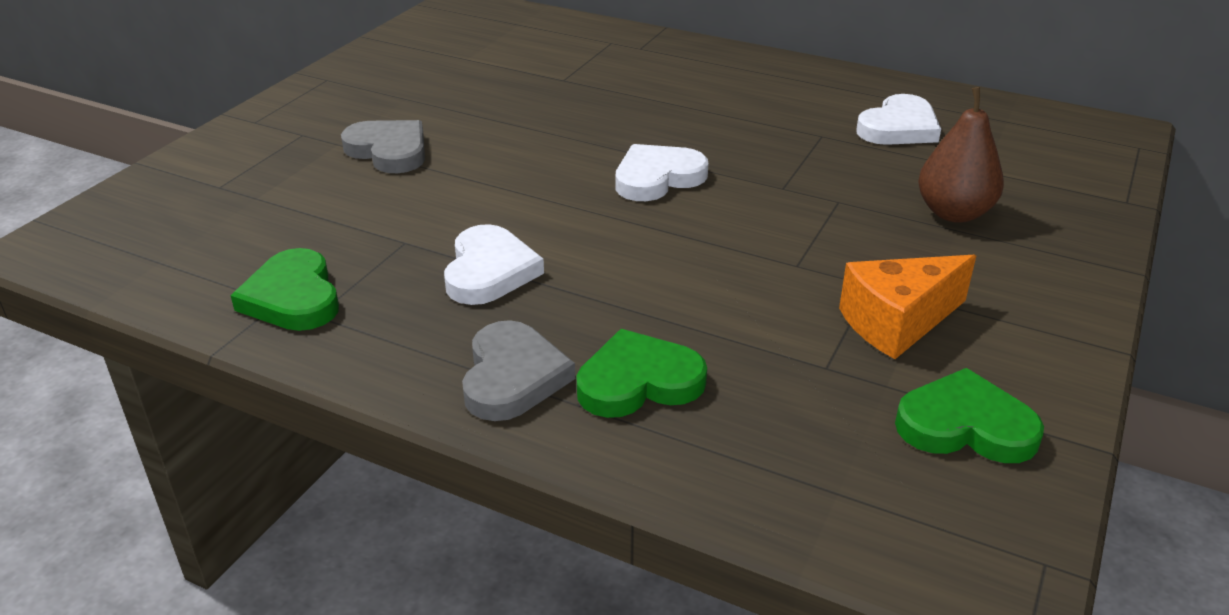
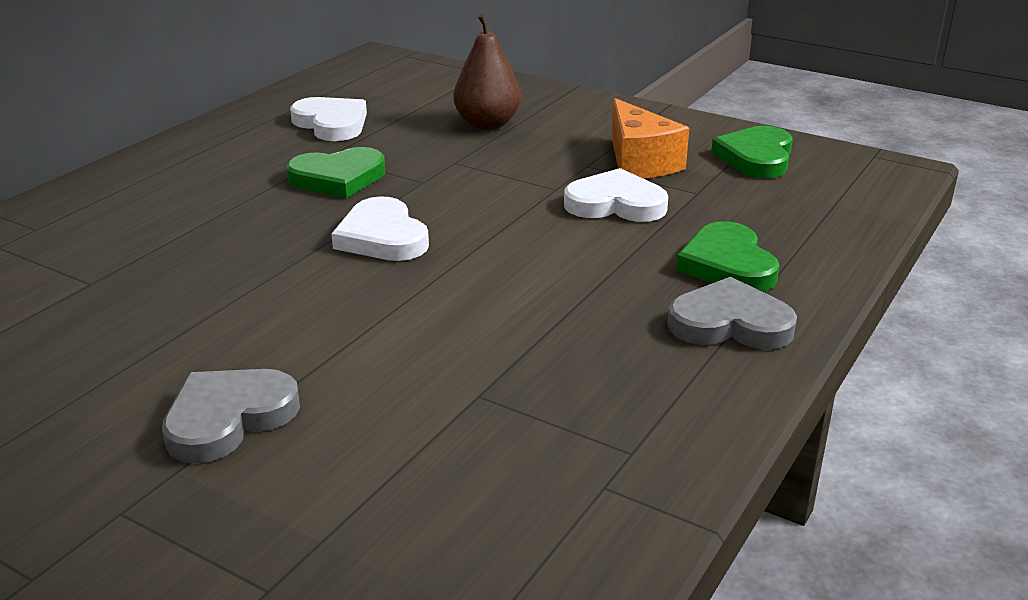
camera: 85 degrees left, 5 degrees down
green heart [230,248,339,331] -> green heart moved to [286,147,385,198]
white heart [444,224,544,305] -> white heart moved to [564,168,668,222]

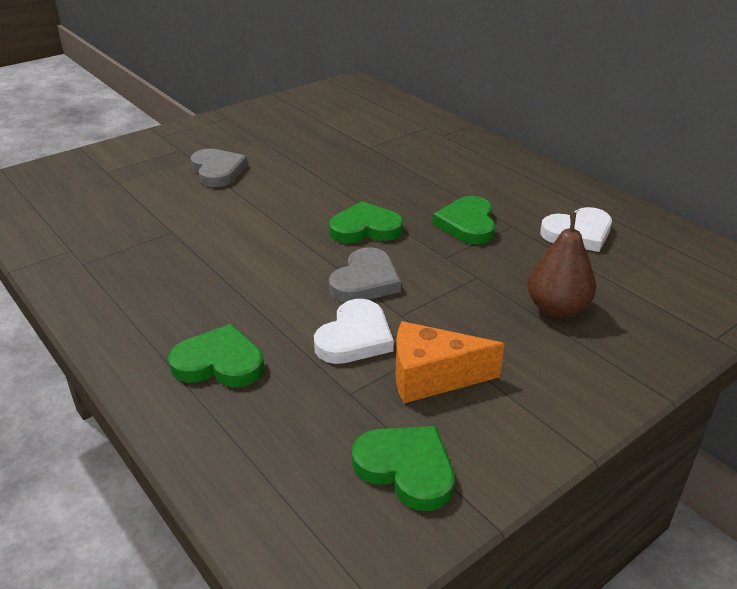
camera: 110 degrees right, 5 degrees up
white heart [331,196,429,261] -> green heart [329,201,403,243]
grey heart [667,277,797,349] -> grey heart moved to [329,247,401,302]

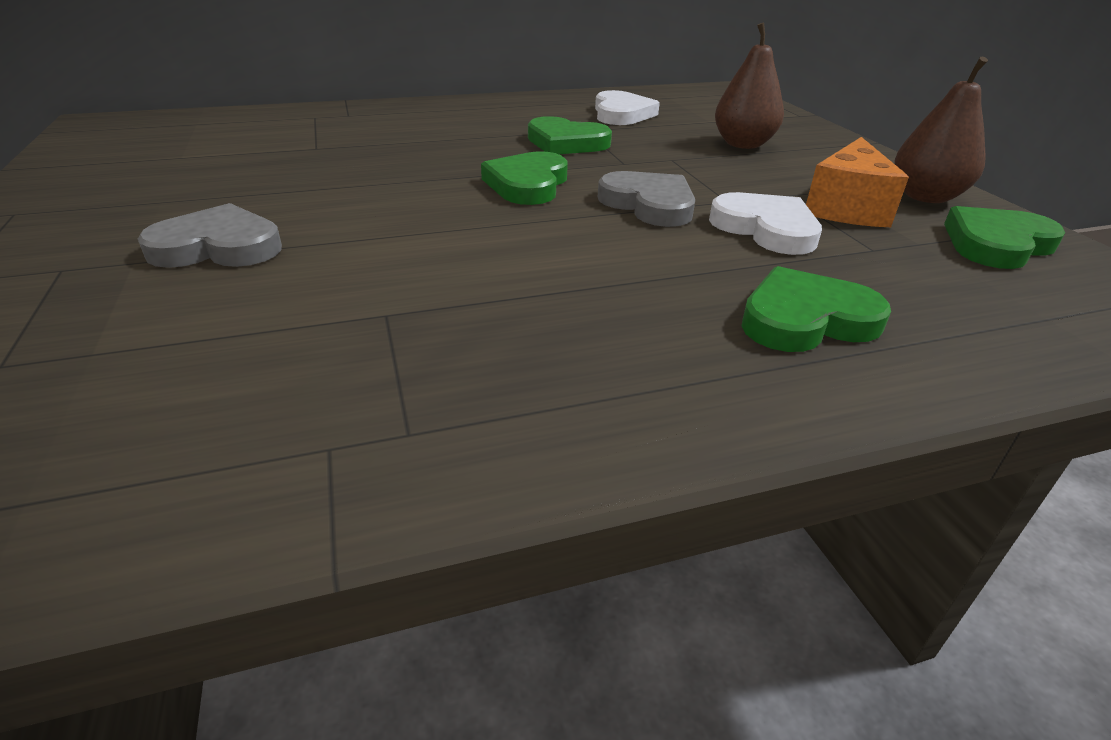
camera: 70 degrees left, 0 degrees up
green heart [168,324,264,387] -> green heart turned 45 degrees clockwise [741,266,891,352]
none -> brown pear [894,57,988,203]

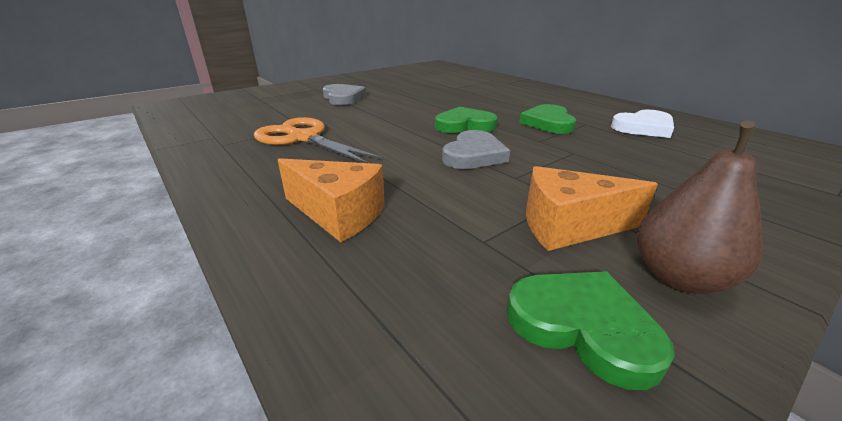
camera: 70 degrees right, 5 degrees down
white heart [709,192,822,255] -> none
brown pear [715,22,784,149] -> none
green heart [741,266,891,352] -> orange cheese [278,158,385,242]
none -> orange scissors [254,117,385,163]

